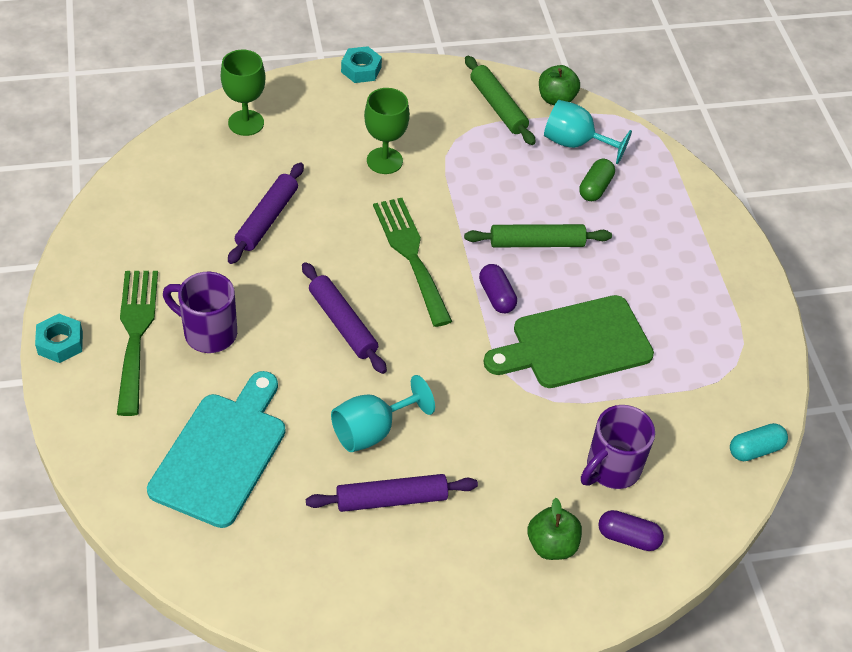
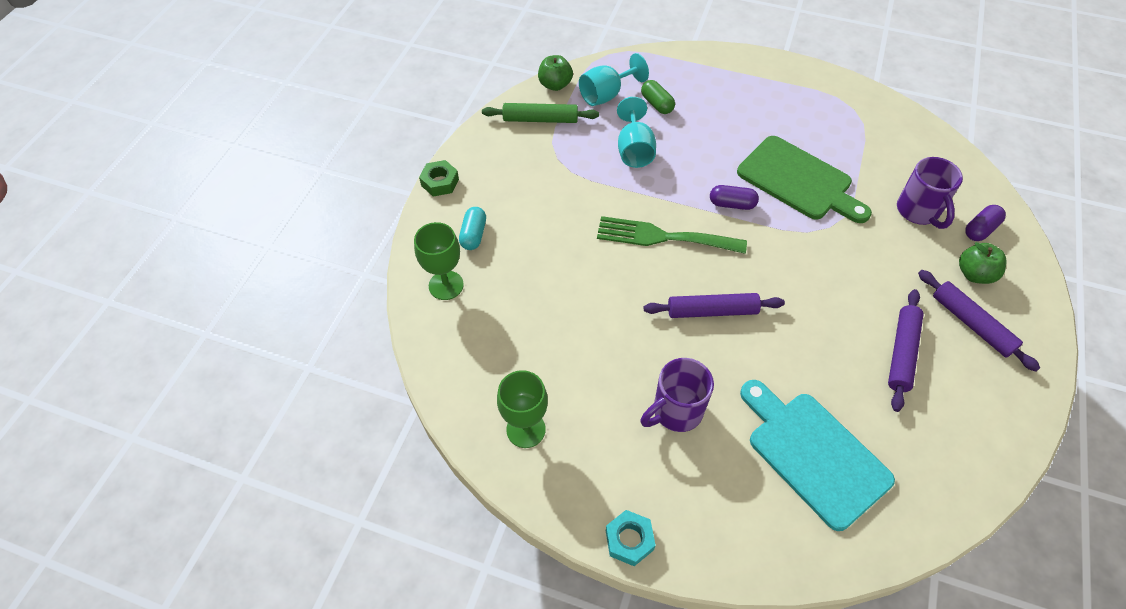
camera: 55 degrees left, 5 degrees up
green fork [117,271,158,416] -> none
purple rolling pin [228,162,304,264] -> purple rolling pin moved to [918,270,1040,372]
turquoise goblet [331,375,435,452] -> turquoise goblet moved to [617,97,656,168]
turquoise nut [341,46,382,83] -> green nut [419,160,459,196]
green goblet [364,88,410,174] -> green goblet moved to [497,370,548,448]
green rolling pin [464,224,612,247] -> none
green cutting board [484,295,654,388] -> green cutting board turned 60 degrees counterclockwise [737,136,872,223]
turquoise capsule [730,423,788,461] -> turquoise capsule moved to [459,207,486,250]

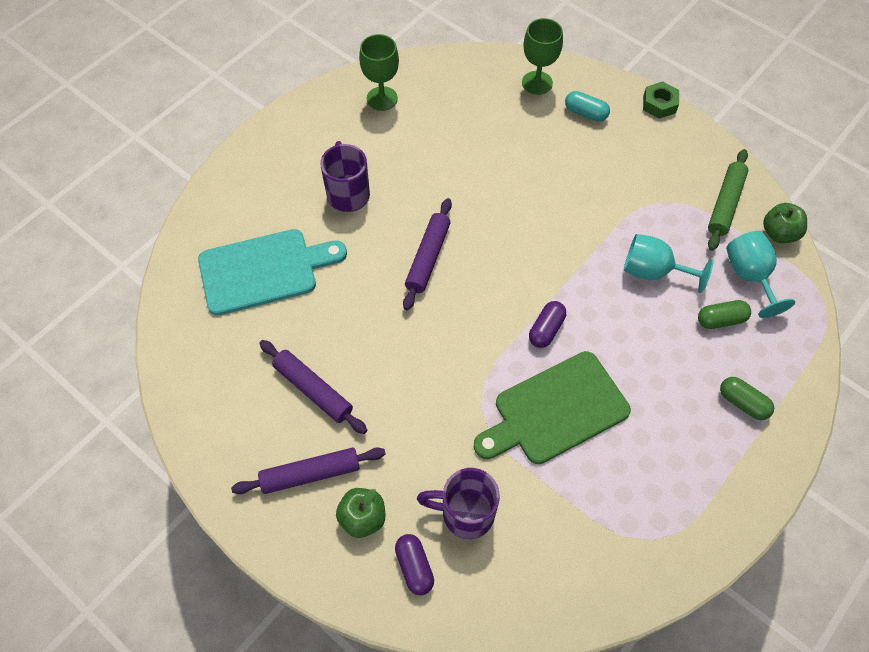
camera: 110 degrees right, 5 degrees up
green fork [597,216,747,254] -> none
turquoise nut [606,510,656,566] -> none
none -> green capsule [720,377,774,420]

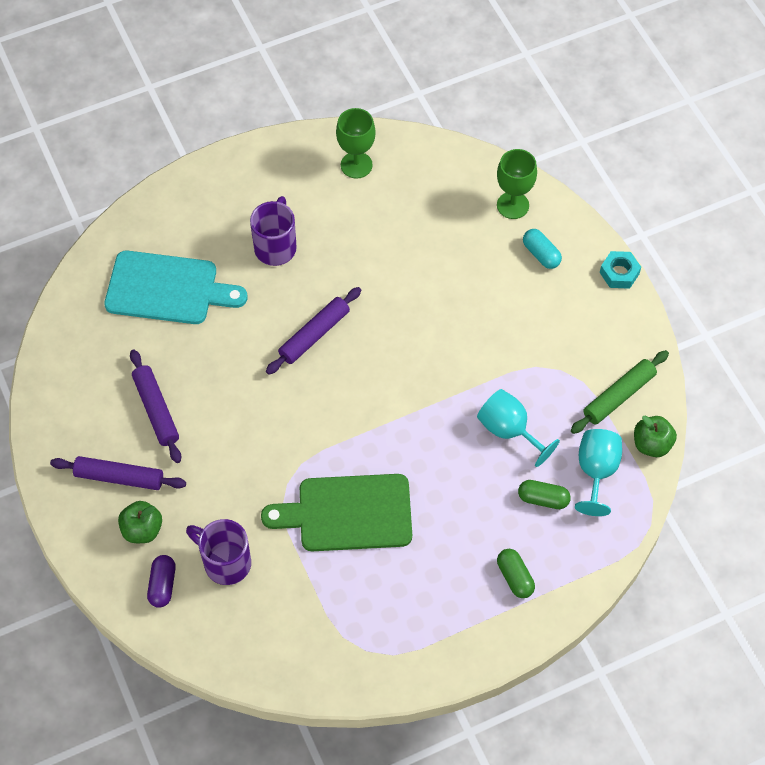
camera: 25 degrees right, 0 degrees up
purple capsule [529,301,566,348] -> none
green nut [643,81,679,119] -> turquoise nut [600,251,641,289]

